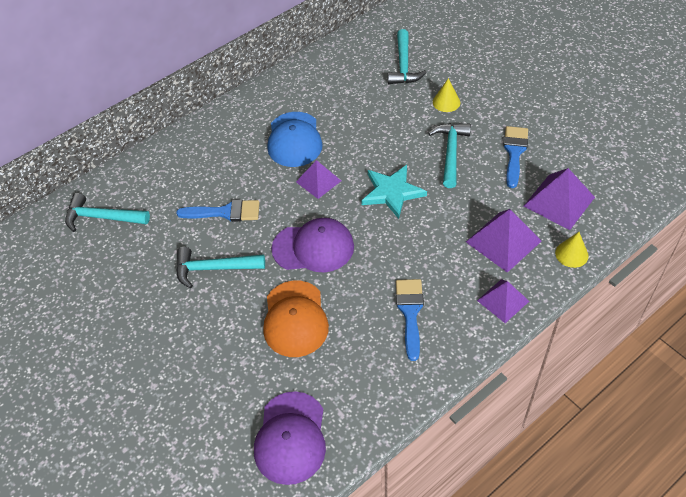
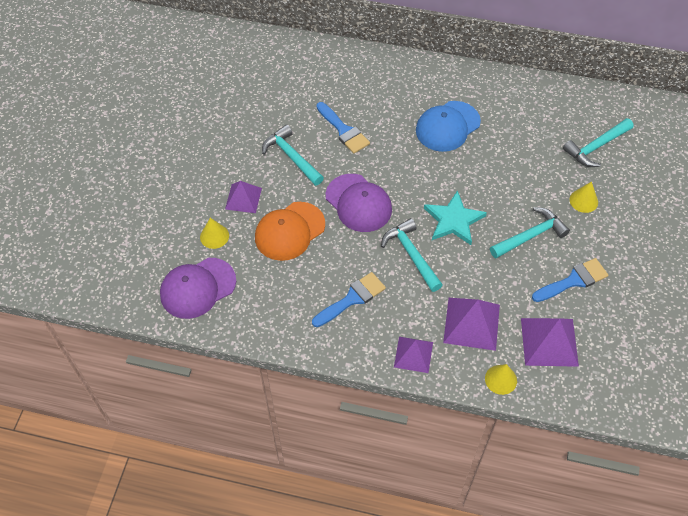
camera: 50 degrees right, 5 degrees up
turquoise hammer [65,193,150,232] -> turquoise hammer moved to [381,218,443,292]
purple pyramid [296,160,341,199] -> purple pyramid moved to [225,181,262,213]
none -> yellow cone [200,218,229,249]

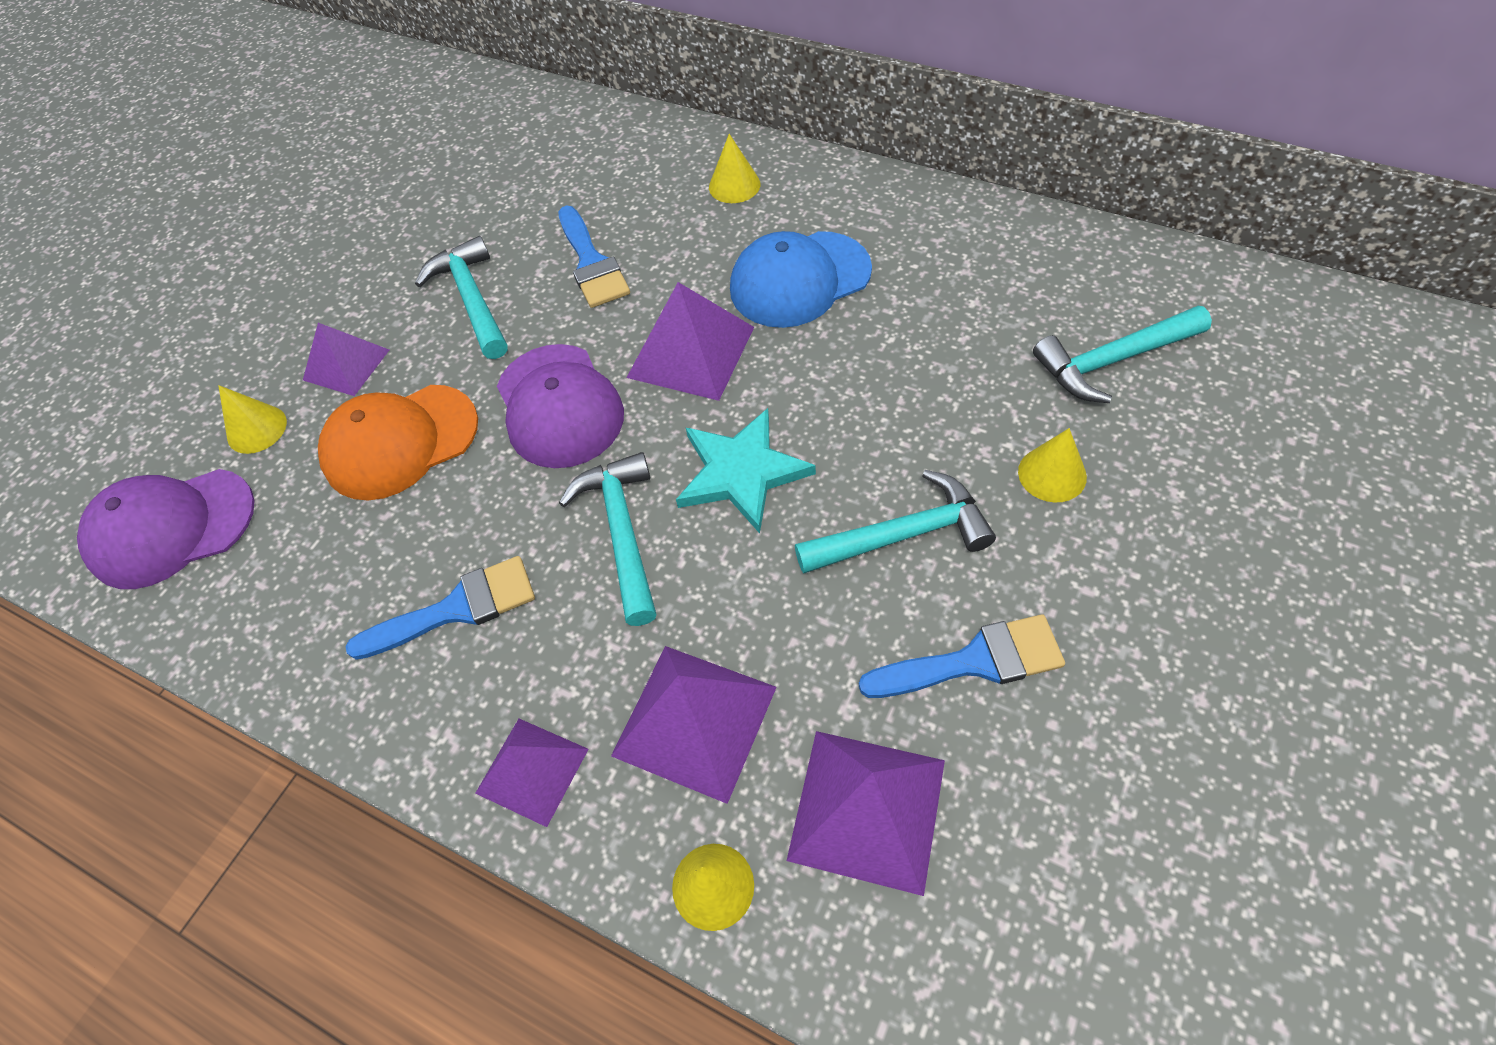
camera: 20 degrees right, 0 degrees up
none -> purple pyramid [626,282,754,401]
none -> yellow cone [709,134,760,203]

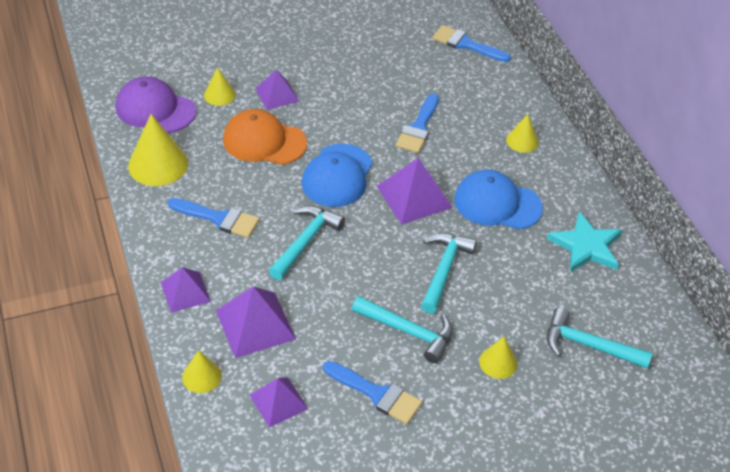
camera: 35 degrees right, 10 degrees down
turquoise hammer [415,236,507,359] -> turquoise hammer moved to [421,233,477,314]
purple cap [497,344,624,468] -> blue cap [302,144,373,207]
turquoise star [676,408,816,533] -> turquoise star moved to [547,211,622,272]
purple pyramid [786,731,945,896] -> purple pyramid [249,377,308,428], size x0.65
none -> yellow cone [128,114,188,186]
none -> blue brush [432,25,511,62]

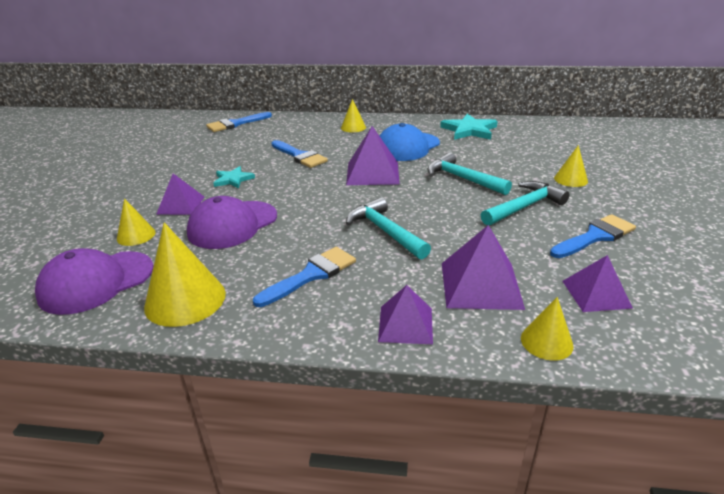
camera: 60 degrees left, 15 degrees down
orange cap [223,109,307,165] -> purple cap [187,196,277,249]
blue cap [302,144,373,207] -> none
turquoise hammer [547,307,653,369] -> none
none -> turquoise star [213,166,255,189]

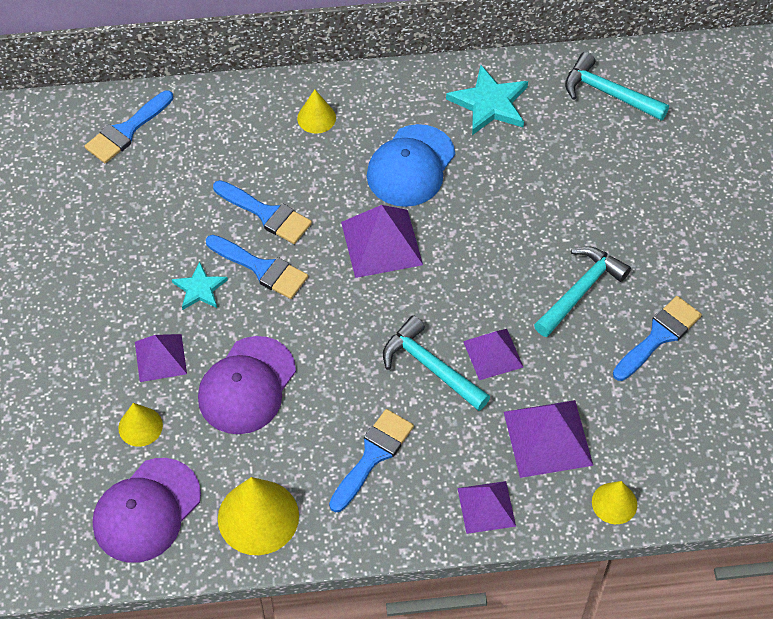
camera: 15 degrees left, 25 degrees up
turquoise hammer [427,152,512,195] -> turquoise hammer moved to [565,52,669,121]
yellow cone [554,145,588,187] -> none
purple pyramid [563,255,633,312] -> purple pyramid moved to [463,329,523,380]
none -> blue brush [206,235,308,299]

